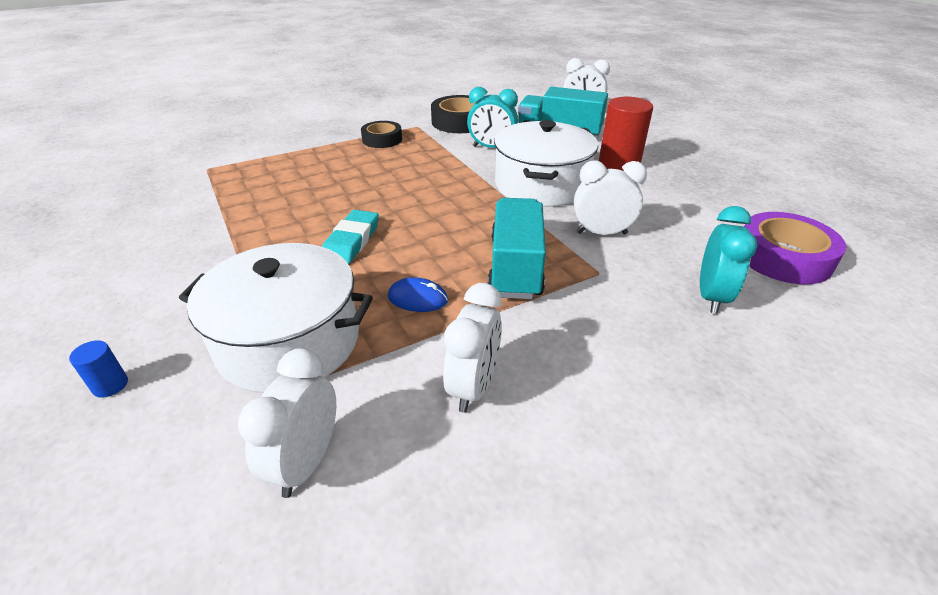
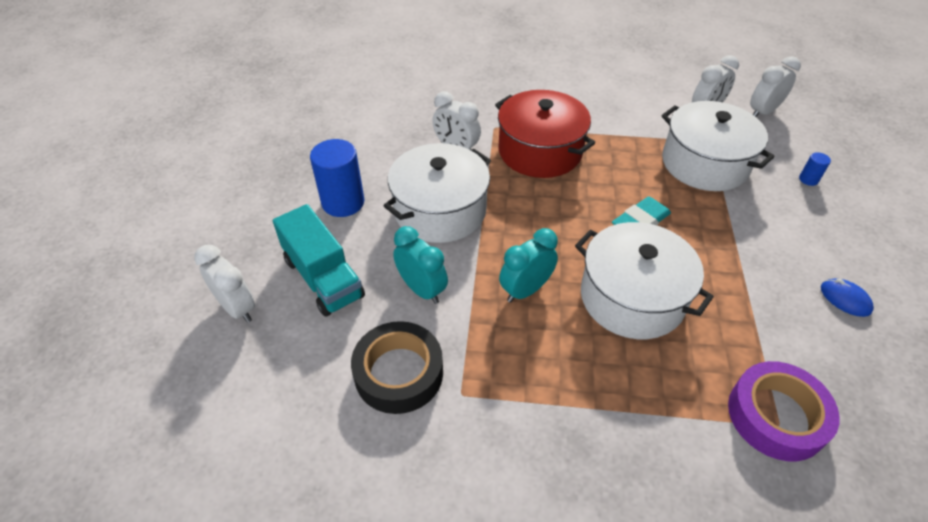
camera: 145 degrees left, 10 degrees up
black tape [361,121,402,148] -> none
blue mouse [388,277,448,312] -> blue mouse moved to [821,278,874,317]
white clock [443,283,502,413] -> white clock moved to [750,56,801,117]
turquoise truck [488,198,546,299] -> red pot [495,90,595,178]
red cylinder [599,97,653,171] -> blue cylinder [310,139,365,217]
turquoise clock [700,206,757,314] -> turquoise clock moved to [499,228,558,303]
purple tape [744,212,846,284] -> purple tape moved to [728,361,840,461]
none -> white pot [575,222,714,339]

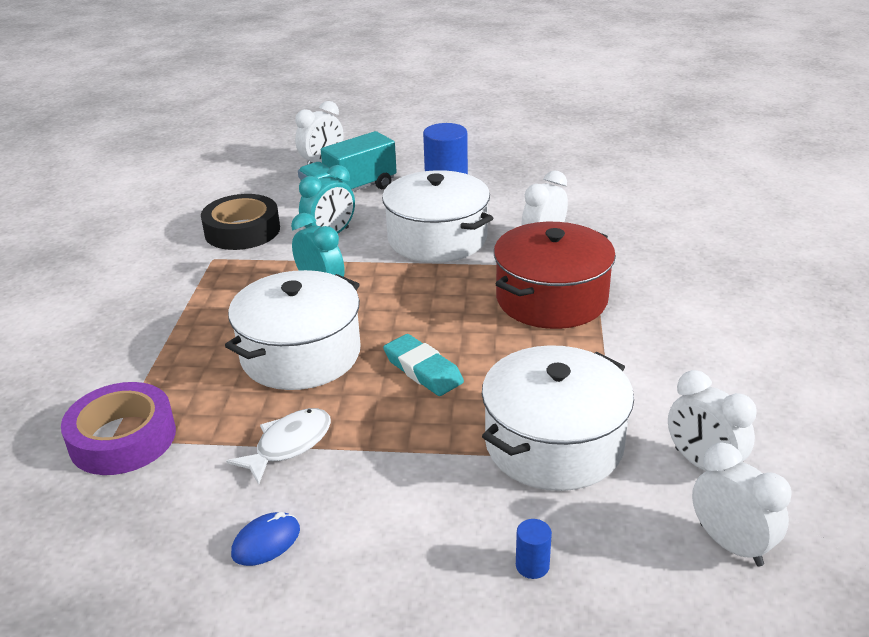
camera: 90 degrees right, 15 degrees down
none -> white fish [226,408,331,485]

